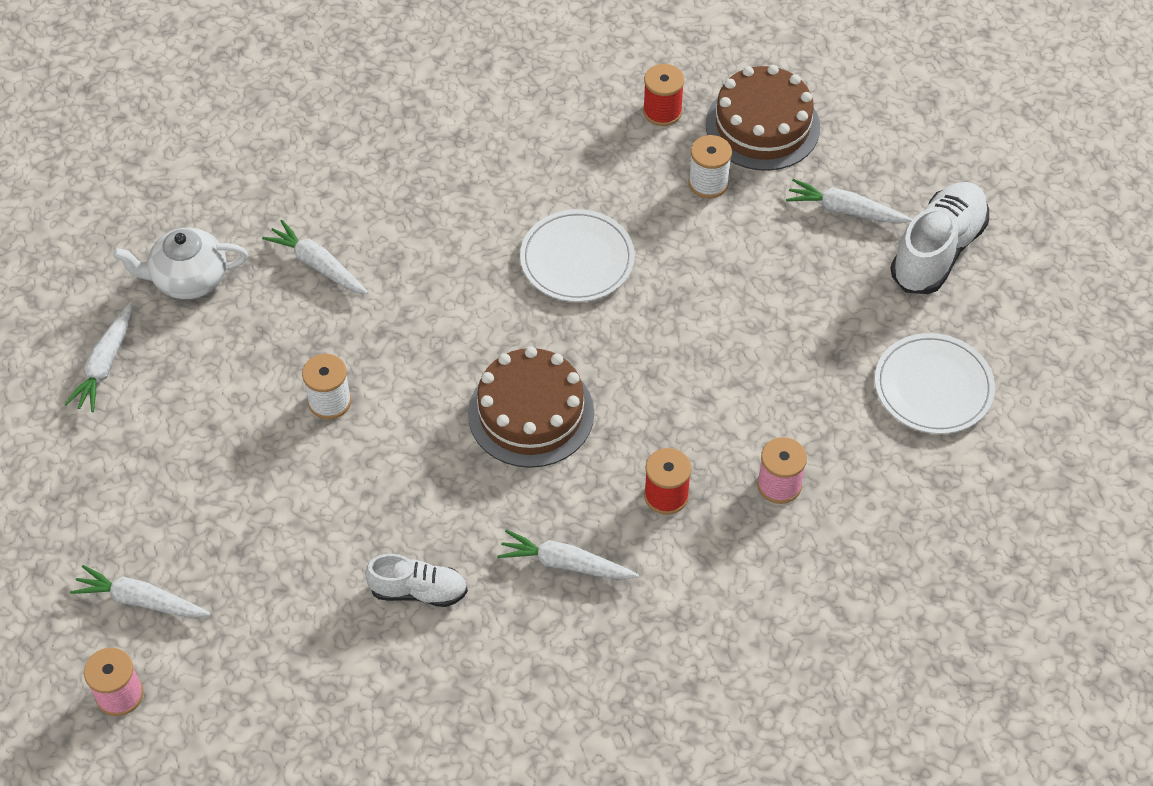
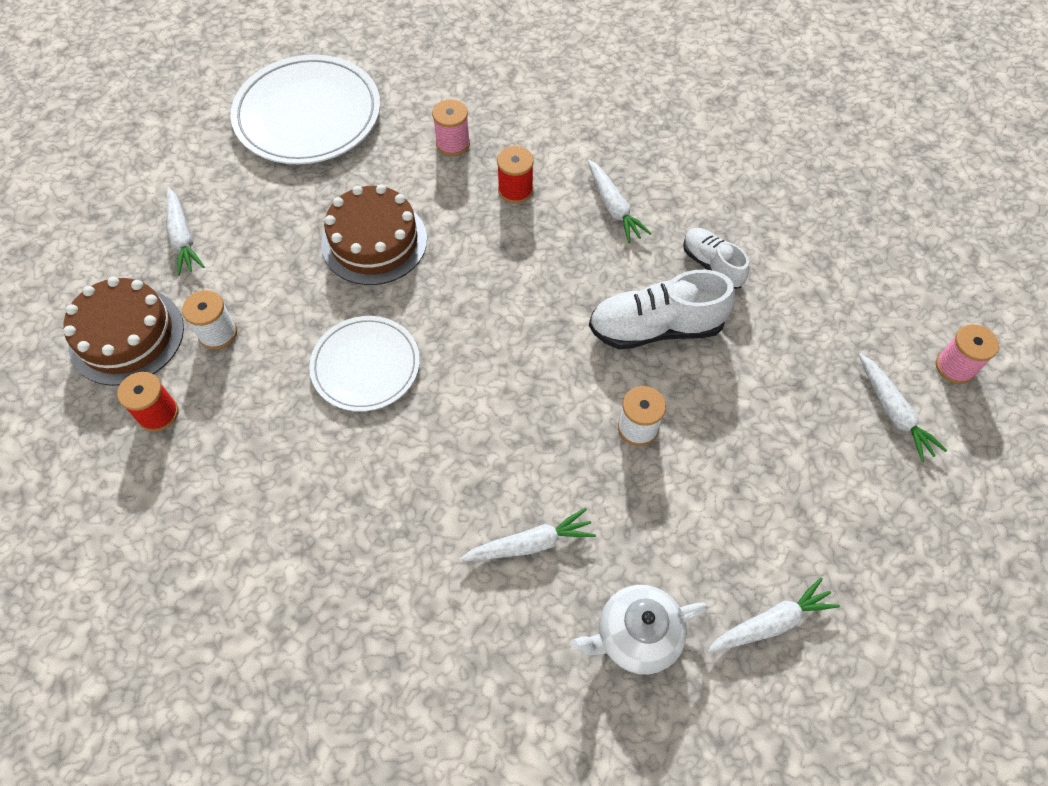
camera: 130 degrees left, 5 degrees up
white teapot [113,228,248,299] -> white teapot turned 120 degrees clockwise [571,585,707,674]
white carrot [262,220,368,294] -> white carrot turned 105 degrees counterclockwise [459,508,596,561]
brown cake [468,346,594,468] -> brown cake moved to [321,184,427,285]
white plate [875,333,995,434] -> white plate [230,55,380,164], size x1.60
white shoe [890,182,989,294] -> white shoe moved to [589,270,735,349]

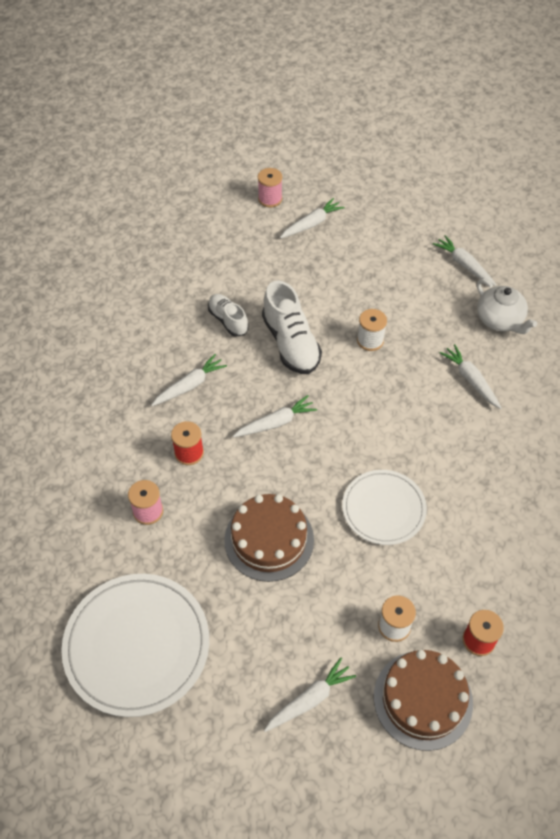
camera: 105 degrees left, 5 degrees down
white shoe [683,228,750,289] -> white shoe turned 105 degrees clockwise [208,294,249,337]
none -> white carrot [233,395,317,437]

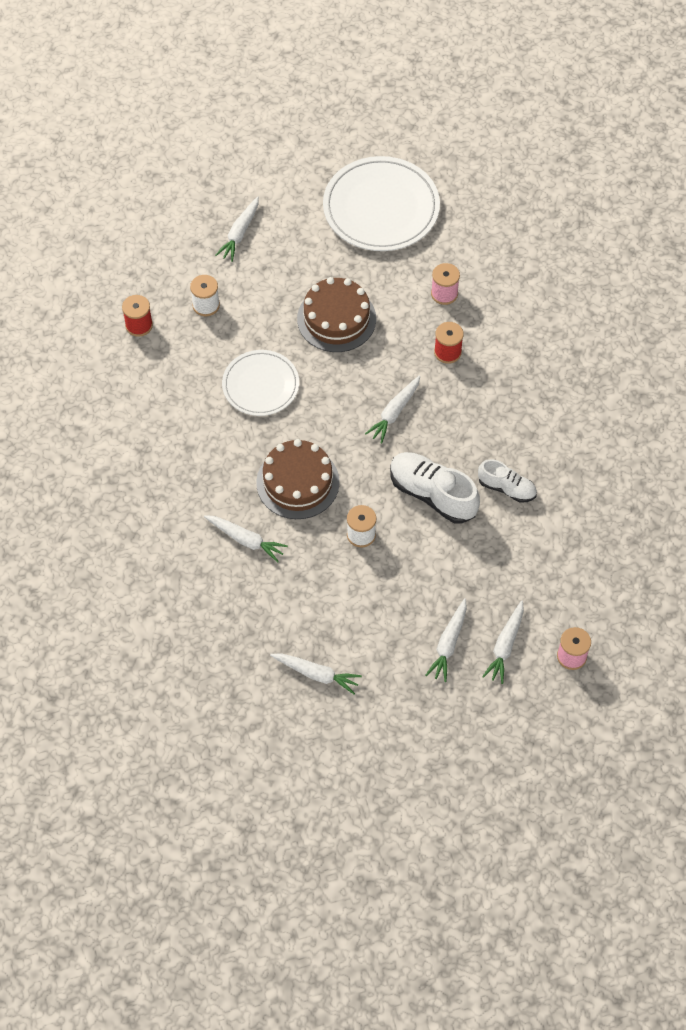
camera: 150 degrees right, 5 degrees up
white carrot [151,354,227,406] -> white carrot moved to [426,598,467,682]
brown cake [374,650,473,751] -> brown cake moved to [256,439,340,519]
white teapot [477,279,537,334] -> none

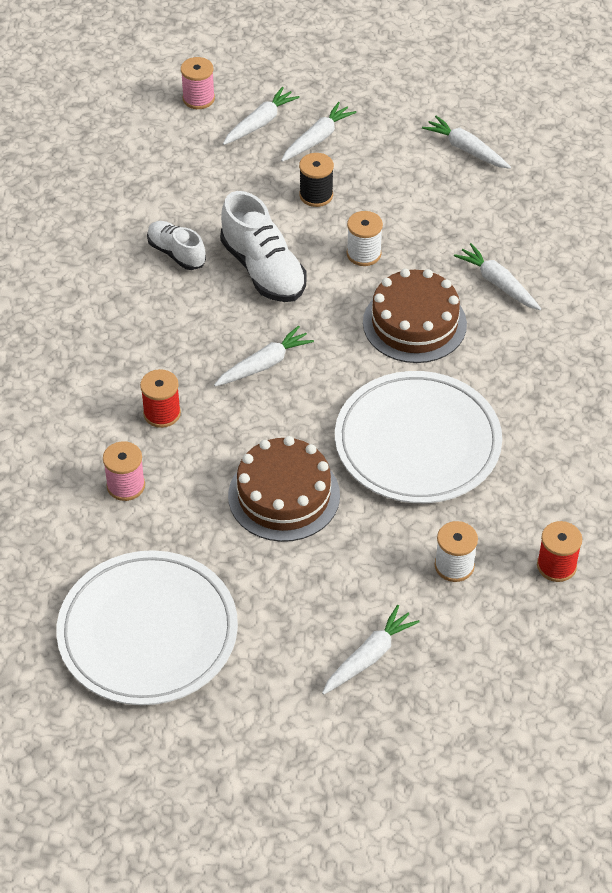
camera: 160 degrees left, 10 degrees down
white plate [222,350,299,416] -> white plate [335,371,502,503], size x1.60
none -> black spool [299,153,334,207]

